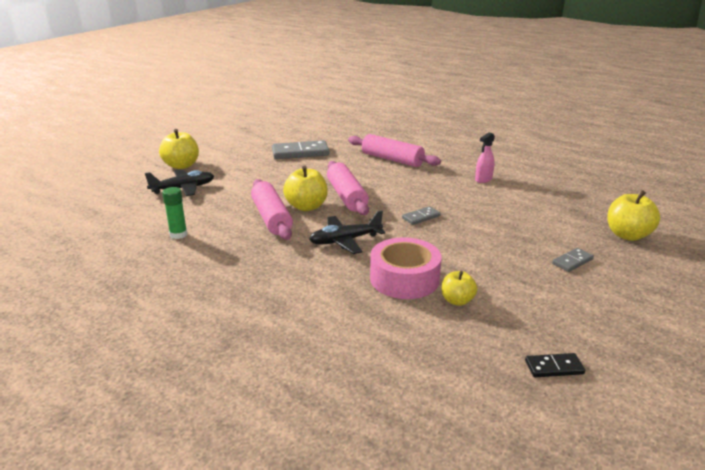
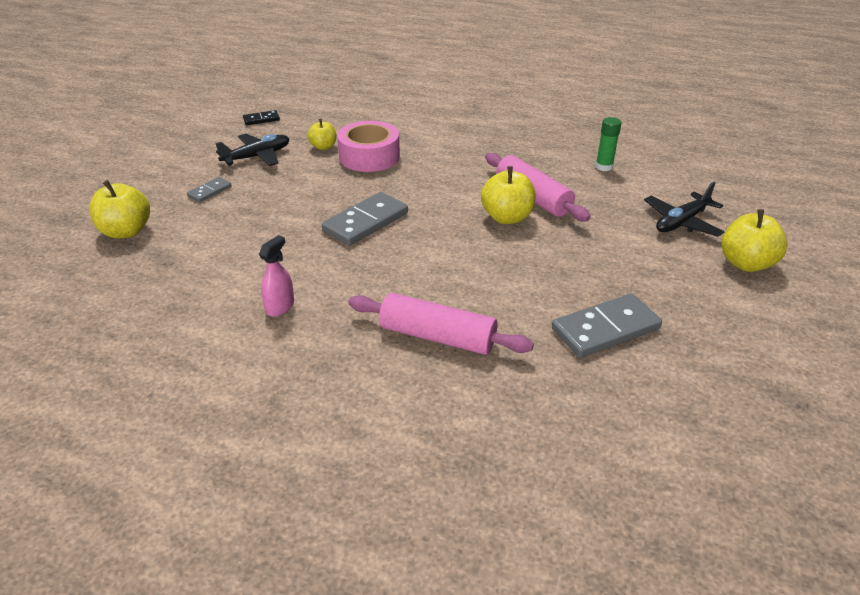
camera: 165 degrees right, 10 degrees up
black plane [309,210,385,254] -> black plane moved to [215,134,289,166]
pink rolling pin [327,161,369,215] -> none
grey domino [402,206,441,225] -> grey domino [322,192,408,246], size x1.92

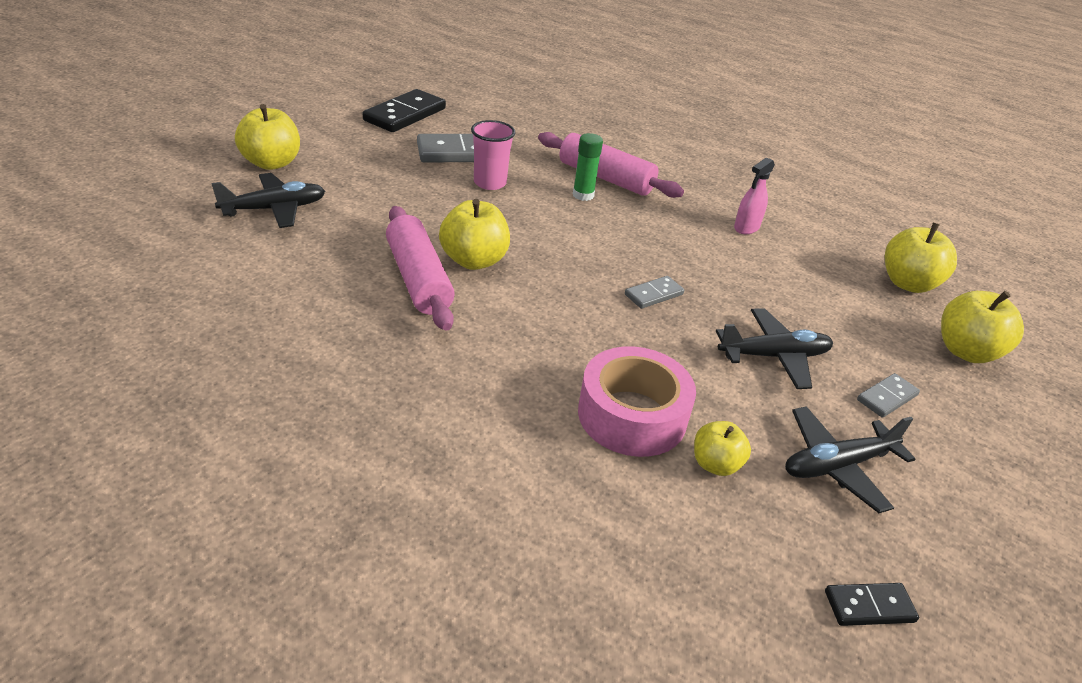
camera: 170 degrees left, 0 degrees up
grey domino [322,192,408,246] -> grey domino [625,276,684,309], size x0.52
green glue stick [595,117,621,171] -> green glue stick moved to [573,133,603,201]
none -> black domino [363,89,446,132]
none -> pink cup [471,120,515,190]
none -> black plane [716,308,833,389]
none -> yellow apple [885,222,957,293]

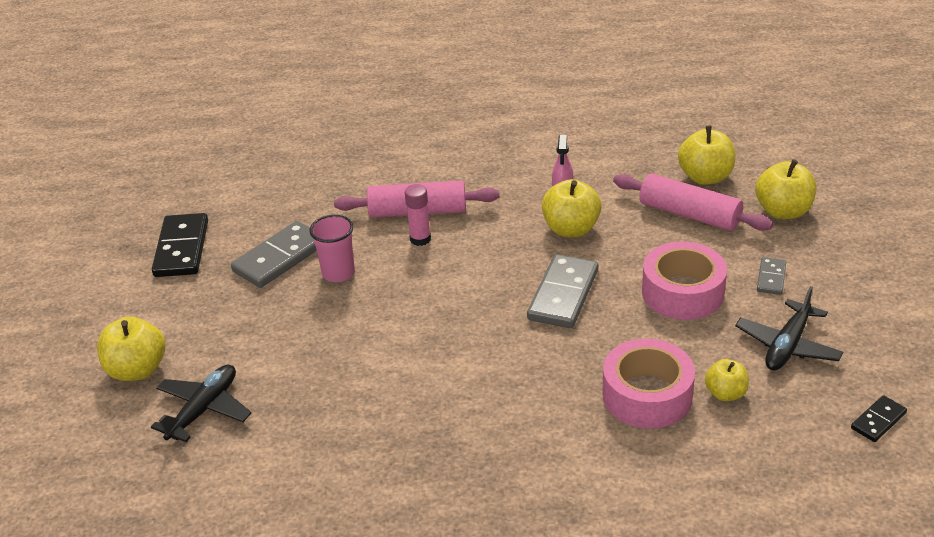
camera: 30 degrees left, 0 degrees up
pink rolling pin [386,206,455,331] -> pink rolling pin moved to [613,173,773,231]
yellow apple [439,199,510,270] -> yellow apple moved to [542,179,602,237]
green glue stick [573,133,603,201] -> pink glue stick [405,184,431,246]
grey domino [625,276,684,309] -> grey domino [527,254,598,328], size x1.92
black plane [716,308,833,389] -> pink tape [642,241,727,320]

